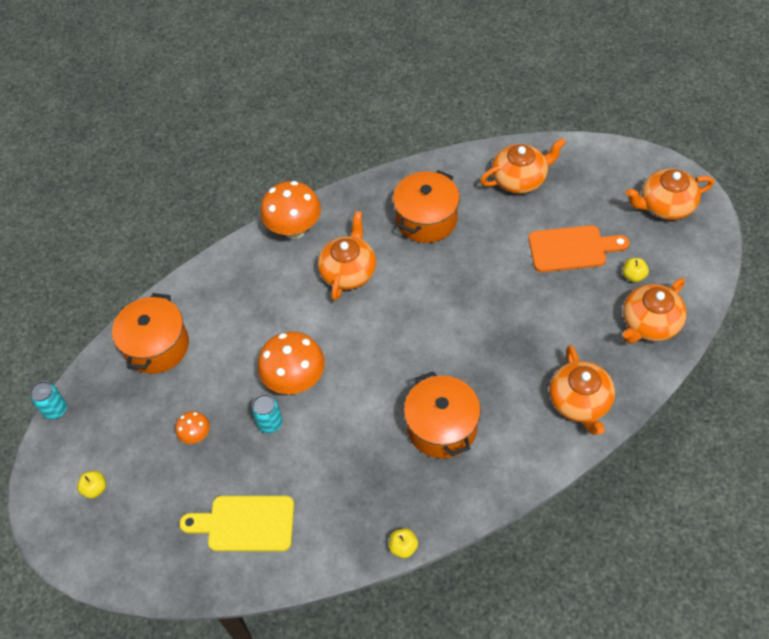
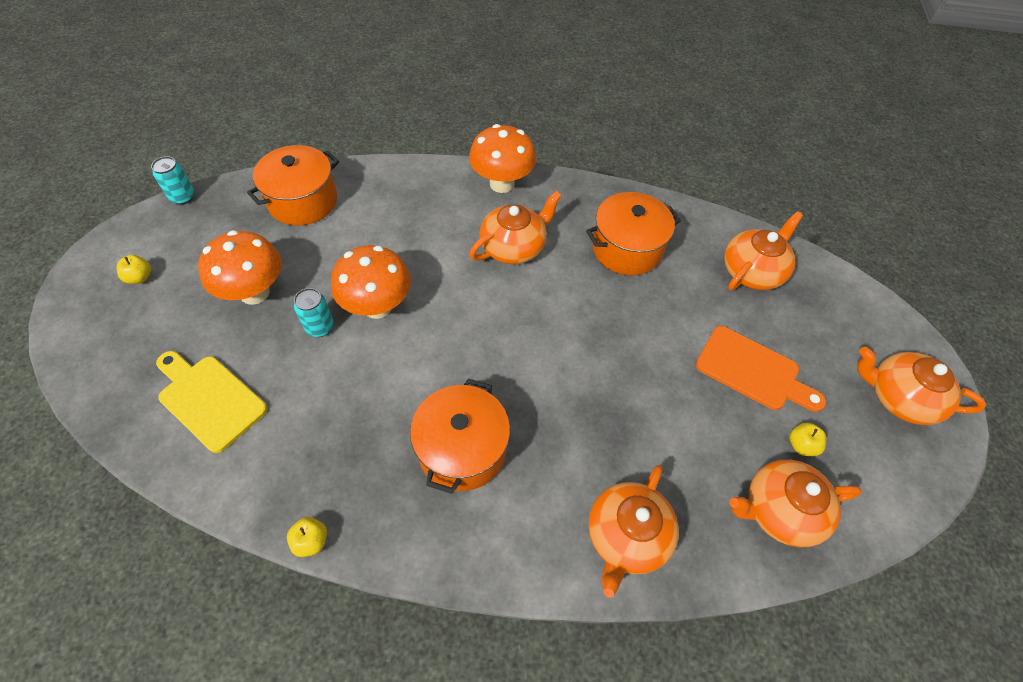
camera: 30 degrees right, 0 degrees up
orange mushroom [175,411,210,444] -> orange mushroom [198,230,282,305], size x1.98
orange teapot [480,138,566,194] -> orange teapot turned 60 degrees counterclockwise [724,211,803,290]

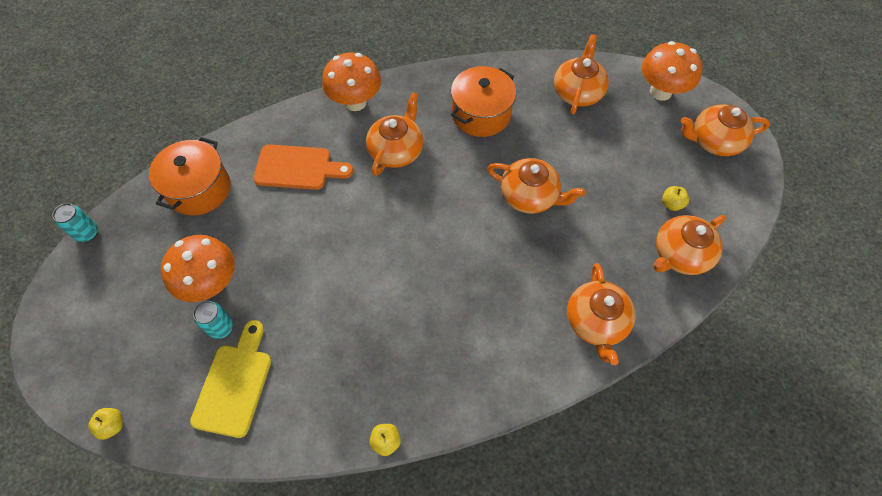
camera: 25 degrees left, 5 degrees up
yellow apple [117,255,151,284] -> yellow apple moved to [88,408,123,440]
yellow cutting board [156,351,267,453] -> yellow cutting board turned 90 degrees clockwise [190,320,272,438]
turquoise can [294,288,334,337] -> turquoise can moved to [193,301,233,339]
orange mushroom [331,245,411,319] -> orange mushroom moved to [641,41,703,101]
orange pot [410,378,510,494] -> none
orange cutting board [696,326,826,412] -> orange cutting board moved to [254,144,354,190]
none -> orange teapot [487,158,585,214]

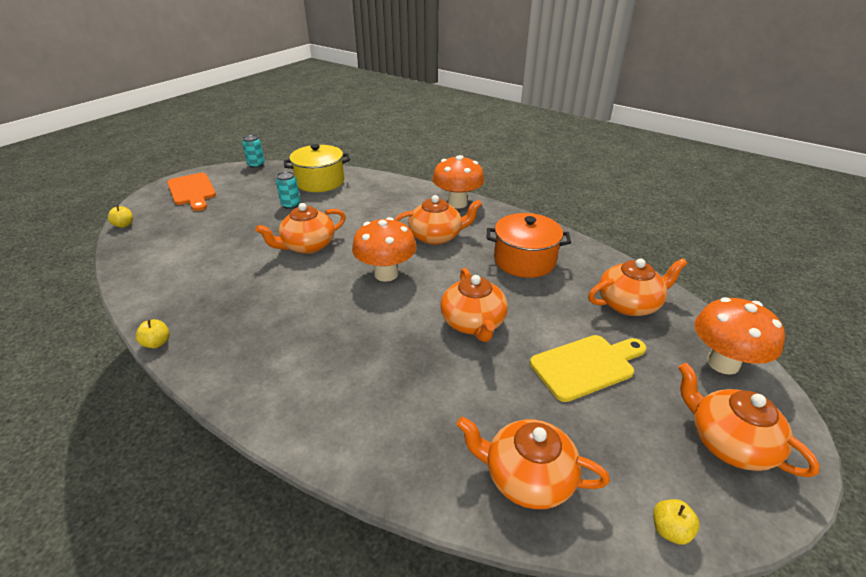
camera: 55 degrees right, 25 degrees down
orange pot [149,137,230,215] -> yellow pot [284,144,350,192]
orange mushroom [161,235,235,302] -> orange mushroom moved to [352,217,417,282]
yellow cutting board [190,320,272,438] -> yellow cutting board moved to [530,335,646,402]
turquoise can [193,301,233,339] -> turquoise can moved to [276,171,301,209]
orange cutting board [254,144,354,190] -> orange cutting board moved to [167,173,216,211]
orange teapot [567,263,635,365] -> orange teapot moved to [255,203,346,254]
yellow apple [662,186,689,211] -> yellow apple moved to [653,499,700,545]

